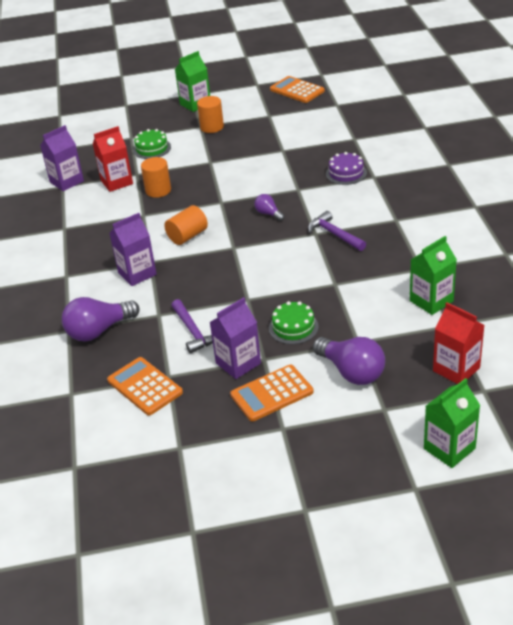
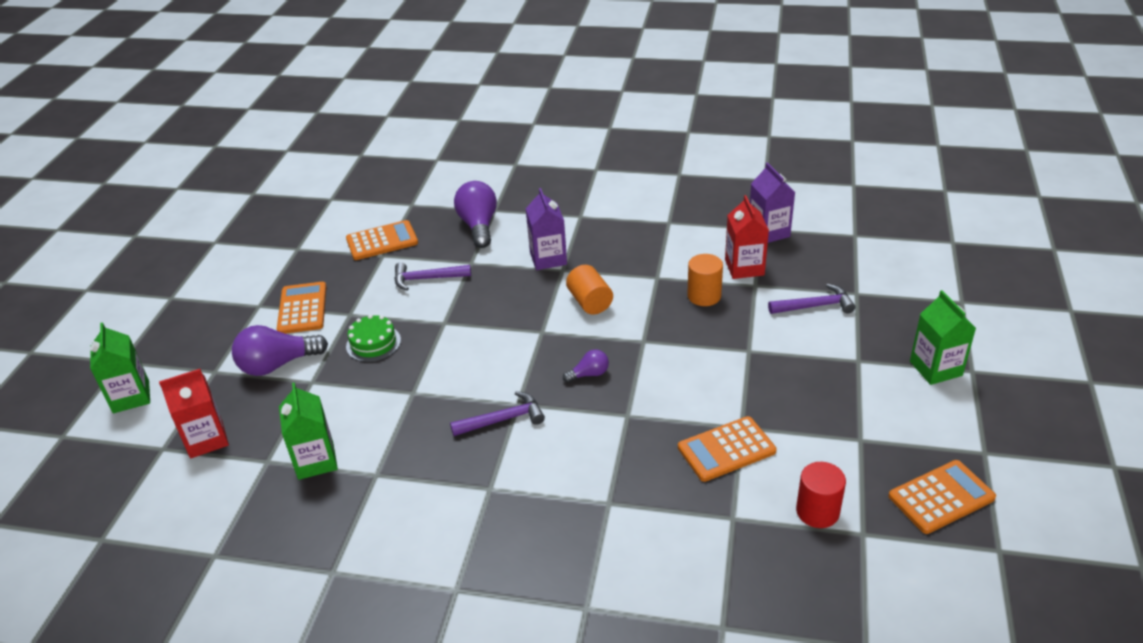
camera: 110 degrees right, 0 degrees up
green cake [133,129,171,159] -> purple hammer [768,284,855,314]
orange cylinder [197,96,224,133] -> none
purple carton [210,297,261,379] -> none
purple cake [326,152,367,185] -> none
none -> orange calculator [678,416,777,482]
none -> red cylinder [796,462,846,528]

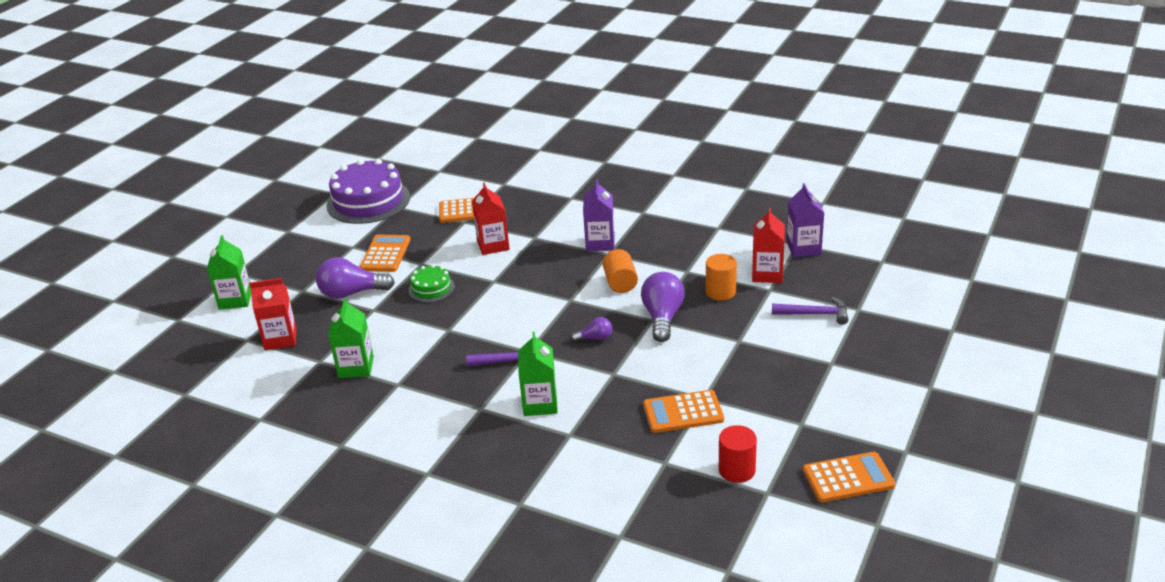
camera: 15 degrees right, 5 degrees down
purple hammer [394,262,471,291] -> red carton [472,183,510,255]
purple light bulb [454,181,497,248] -> purple light bulb moved to [641,272,685,342]
green carton [910,290,976,385] -> green carton moved to [518,332,558,416]
none -> purple cake [326,159,410,224]

